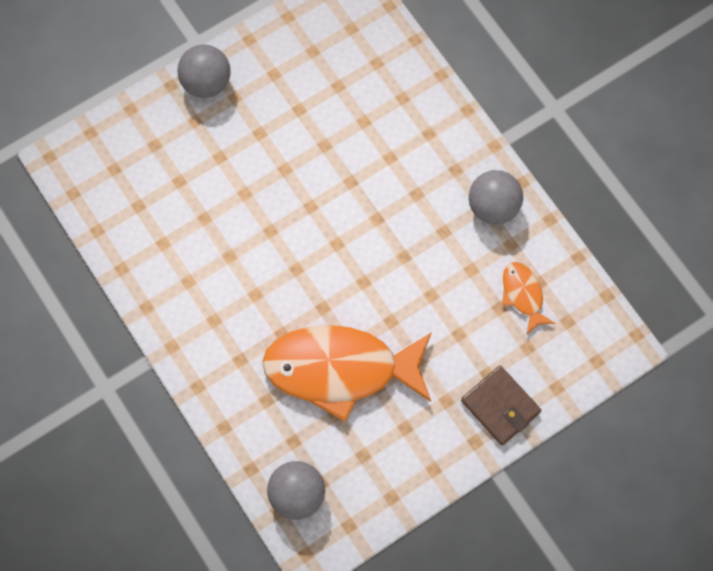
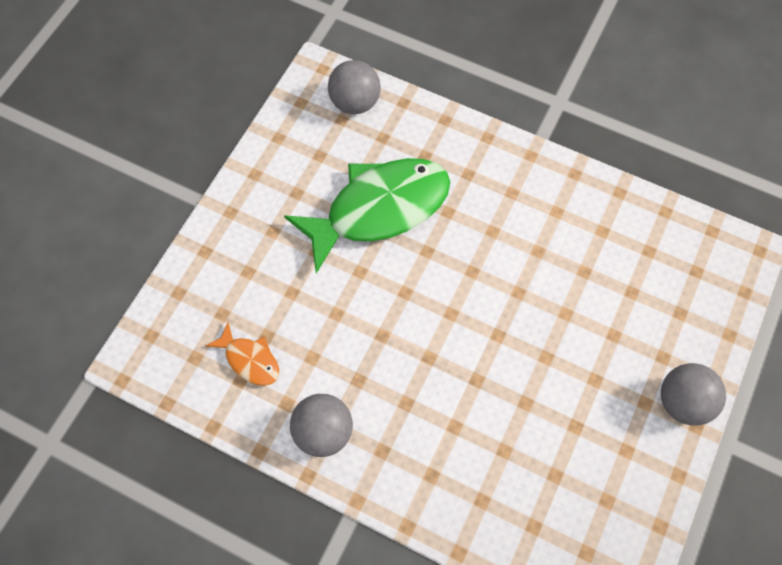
camera: 150 degrees right, 5 degrees down
orange fish [262,325,432,422] -> green fish [284,158,450,273]
brown wallet [461,366,541,446] -> none

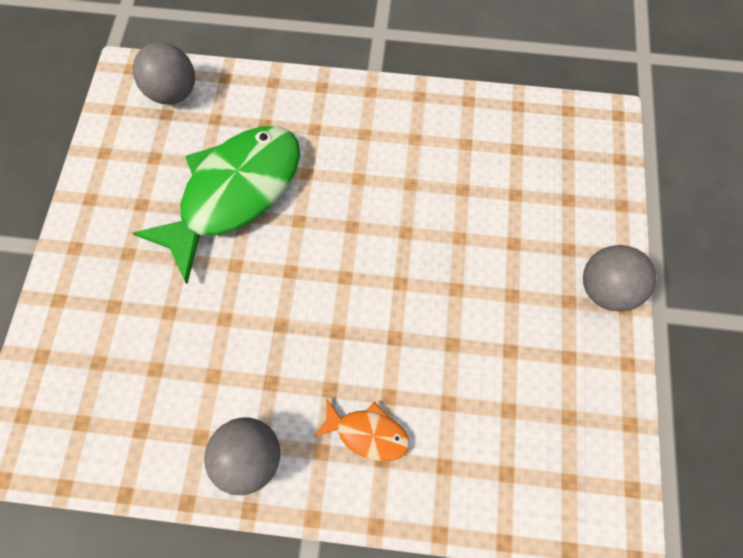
camera: 20 degrees left, 5 degrees up
orange fish [206,322,279,386] -> orange fish moved to [313,398,410,461]

